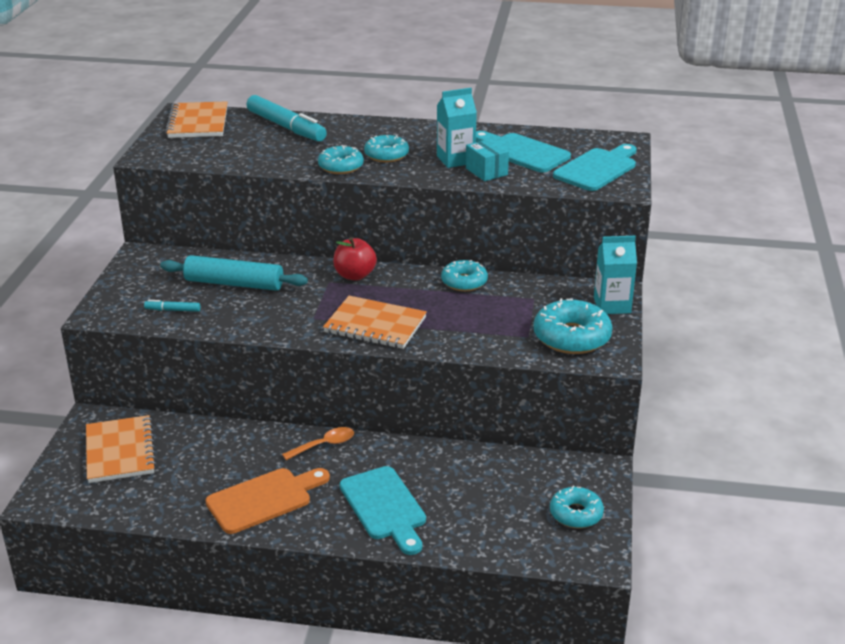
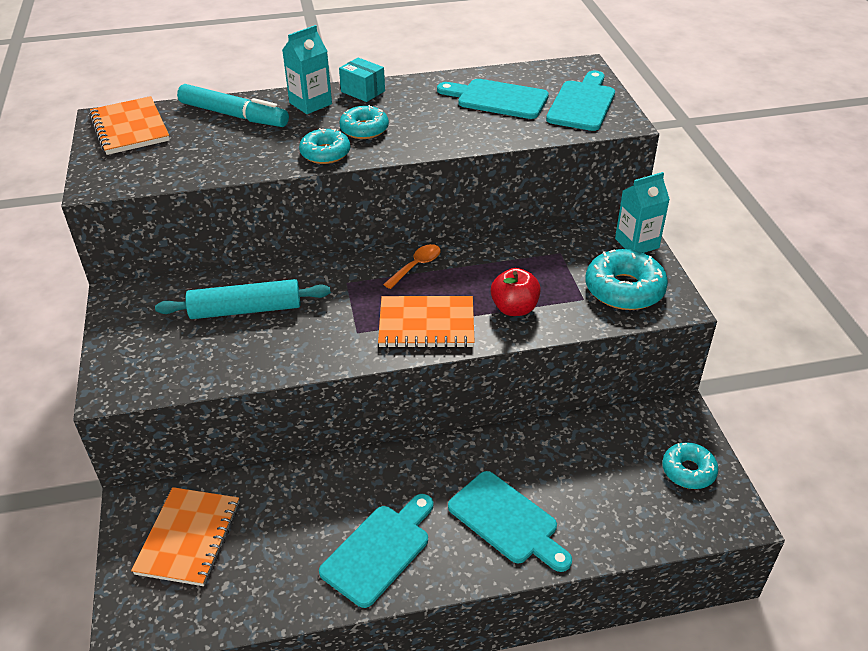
camera: 20 degrees left, 10 degrees up
orange notebook [86,415,157,483] -> orange notebook turned 45 degrees clockwise [131,487,240,586]
turquoise marker [144,300,200,312] -> none
orange cutting board [205,468,330,534] -> turquoise cutting board [319,494,433,608]
orange spoon [282,427,354,460] -> orange spoon moved to [383,244,441,289]
red apple [333,237,377,281] -> red apple moved to [491,268,541,316]
turquoise carton [437,88,477,168] -> turquoise carton moved to [282,25,332,114]
turquoise donut [441,260,488,291] -> none
turquoise box [466,139,509,181] -> turquoise box moved to [339,58,385,102]

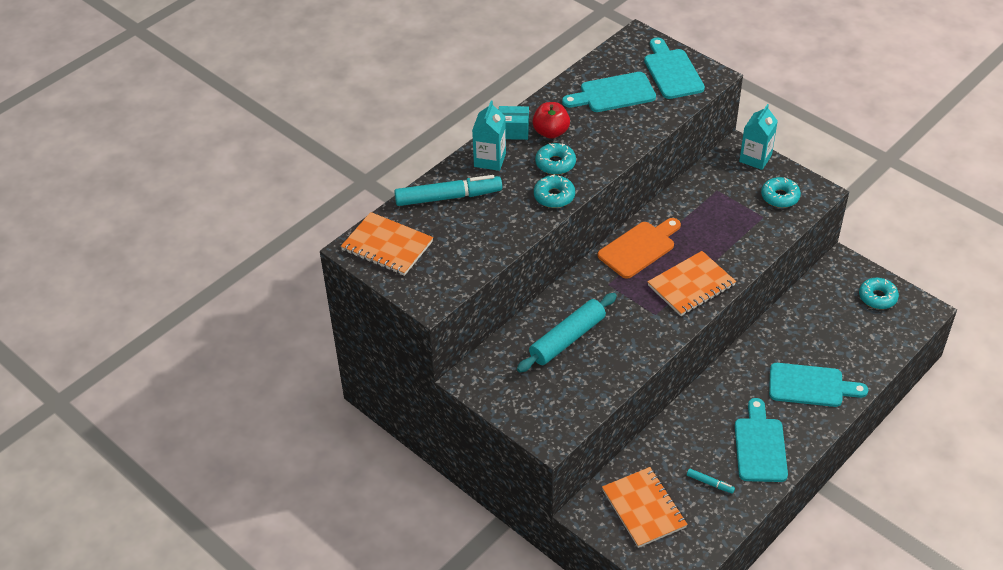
camera: 35 degrees left, 5 degrees up
orange spoon [383,244,441,289] -> orange cutting board [598,218,681,279]
red apple [491,268,541,316] -> red apple moved to [532,102,570,139]
turquoise donut [585,249,668,310] -> turquoise donut [761,177,801,208], size x0.64
none -> turquoise marker [687,468,735,493]

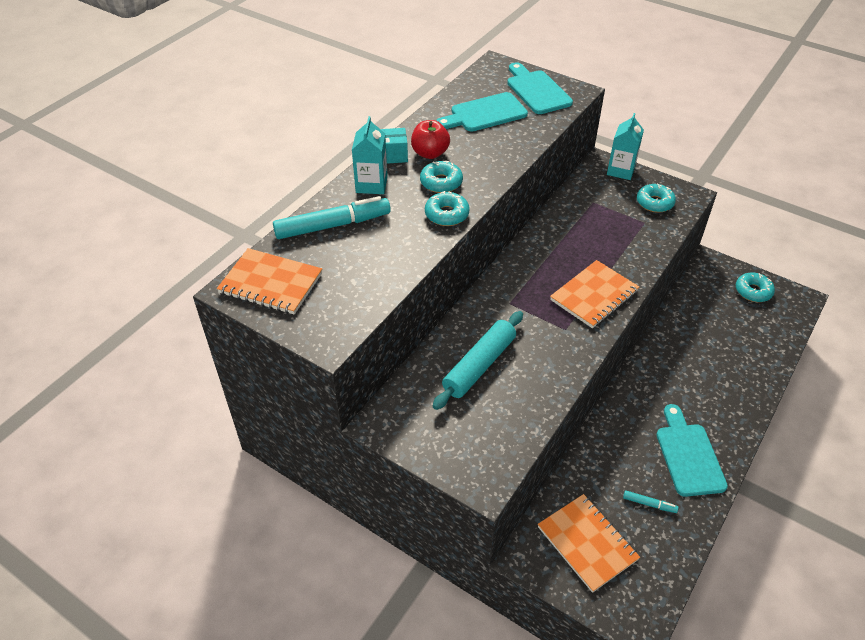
camera: 10 degrees left, 0 degrees up
orange cutting board [598,218,681,279] -> none
turquoise cutting board [769,363,868,407] -> none

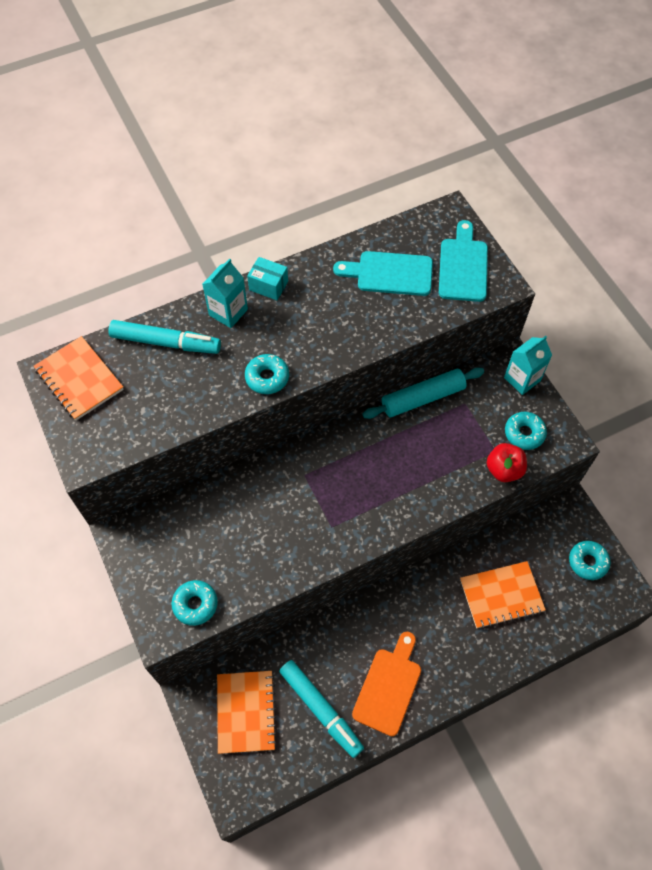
camera: 30 degrees right, 15 degrees up
red apple [411,120,450,159] -> red apple moved to [487,443,527,482]
turquoise donut [420,161,463,193] -> turquoise donut moved to [172,580,218,626]
turquoise rolling pin [433,311,523,410] -> turquoise rolling pin moved to [362,367,484,419]
orange notebook [550,260,639,328] -> orange notebook moved to [460,561,546,629]
turquoise marker [623,490,678,513] -> turquoise marker [279,660,364,758], size x2.23
turquoise cutting board [656,404,728,497] -> orange cutting board [352,632,421,736]

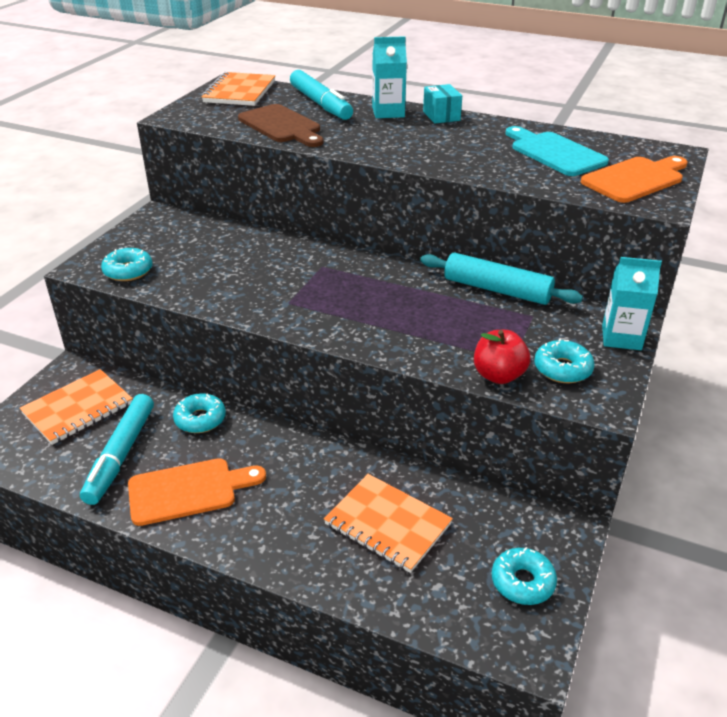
camera: 50 degrees right, 25 degrees down
turquoise donut [245,354,289,394] -> turquoise donut moved to [173,393,226,433]
turquoise cutting board [439,220,488,302] -> orange cutting board [581,156,688,203]
none -> brown cutting board [238,104,323,147]

